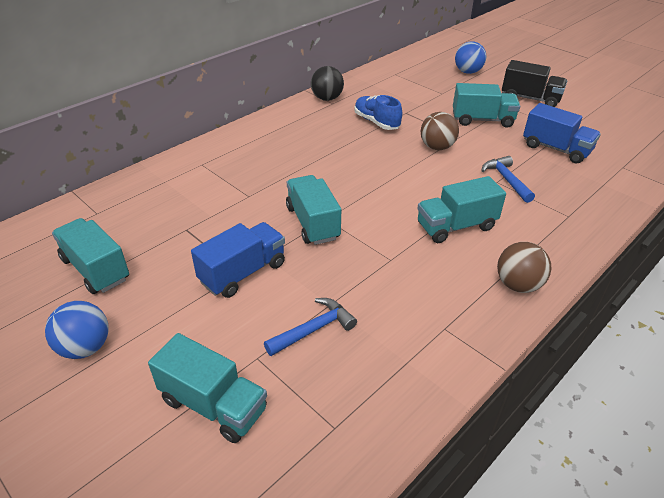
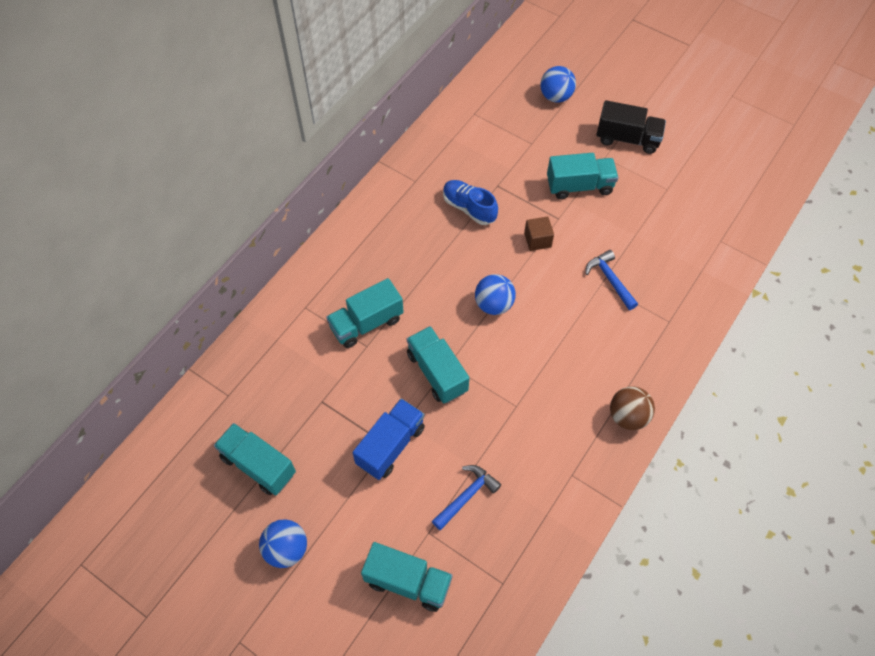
camera: 10 degrees left, 20 degrees up
black ball [311,66,344,101] -> none
turquoise truck [417,176,506,243] -> turquoise truck moved to [326,278,404,348]
brown ball [421,112,459,150] -> brown cube [524,217,554,251]
blue truck [523,103,601,164] -> none
none -> blue ball [475,274,516,315]

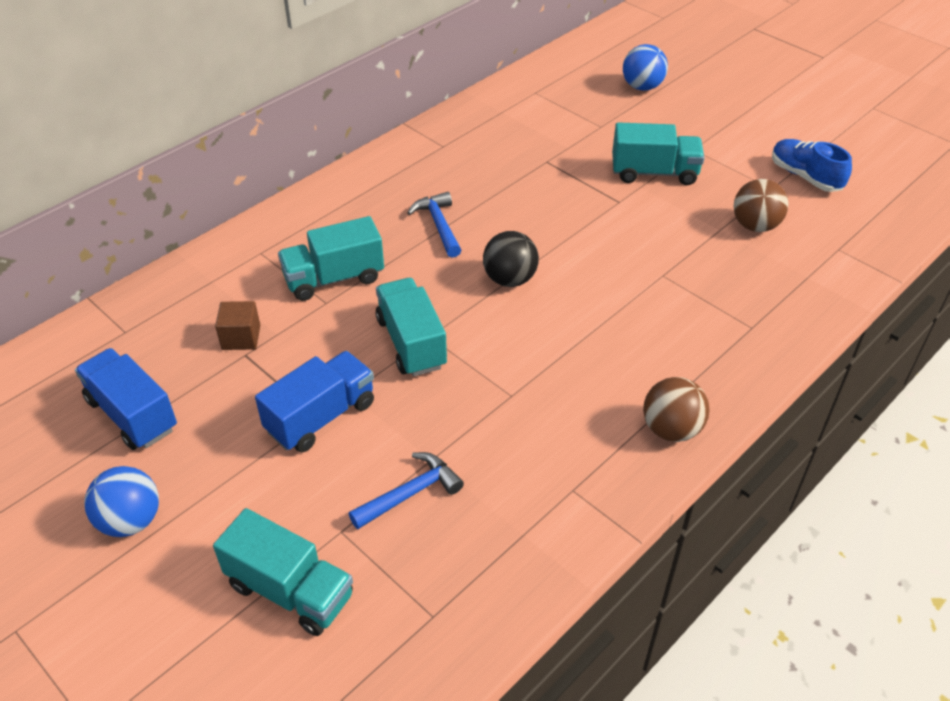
camera: 10 degrees right, 15 degrees down
turquoise truck [214,423,296,495] -> blue truck [75,348,177,450]
blue shoe [443,180,498,225] -> blue shoe moved to [772,139,852,192]
blue ball [475,274,516,315] -> black ball [483,231,539,287]
brown cube [524,217,554,251] -> brown cube moved to [215,301,260,350]
blue hammer [585,250,638,310] -> blue hammer moved to [407,192,461,258]
black truck [596,100,666,154] -> none
none -> brown ball [734,179,788,232]

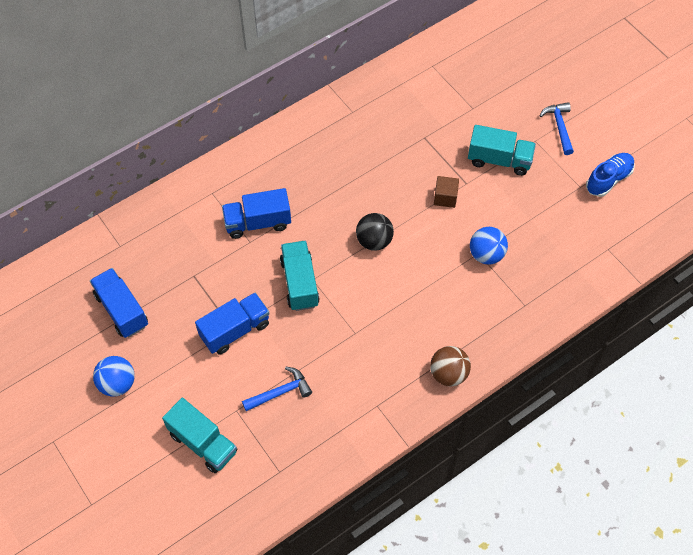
camera: 10 degrees right, 15 degrees up
brown cube [215,301,260,350] -> brown cube moved to [434,176,459,208]
turquoise truck [278,216,384,301] -> blue truck [222,188,291,239]
blue hammer [407,192,461,258] -> blue hammer moved to [539,102,574,155]
blue ball [623,44,668,91] -> blue ball moved to [470,227,508,264]
brown ball [734,179,788,232] -> none
blue shoe [772,139,852,192] -> blue shoe turned 75 degrees clockwise [586,153,635,197]

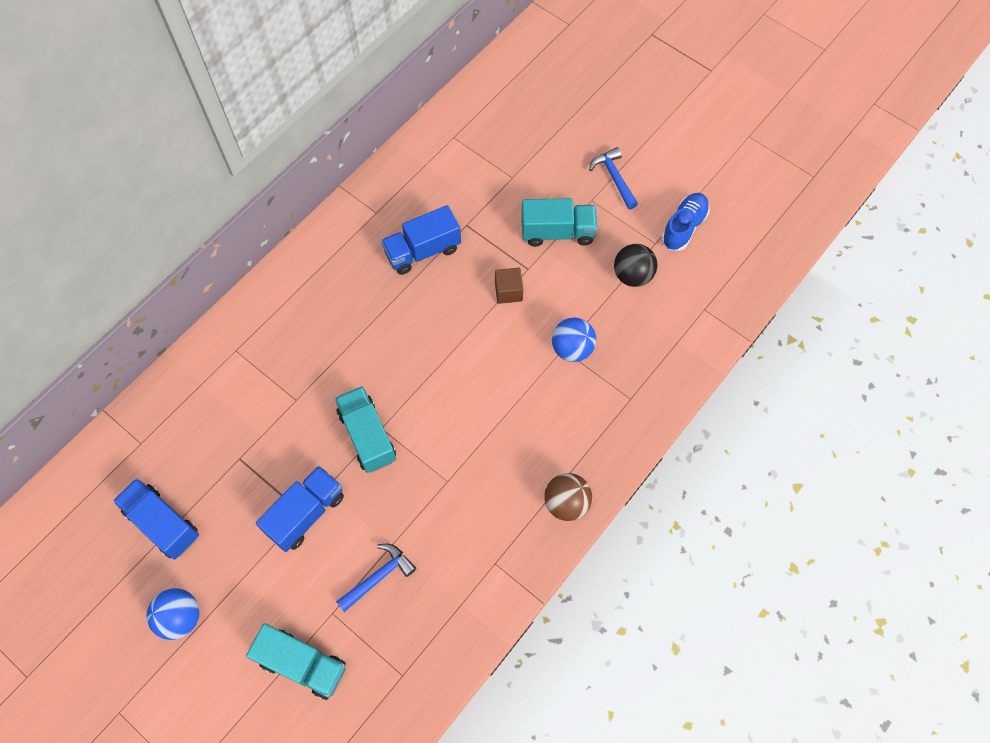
camera: 15 degrees left, 5 degrees up
blue truck [222,188,291,239] -> blue truck moved to [381,205,461,275]
black ball [356,213,394,251] -> black ball moved to [614,244,657,287]

